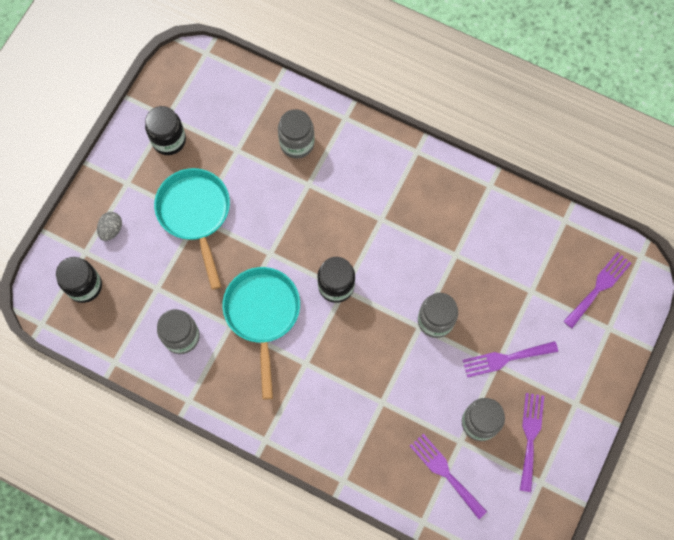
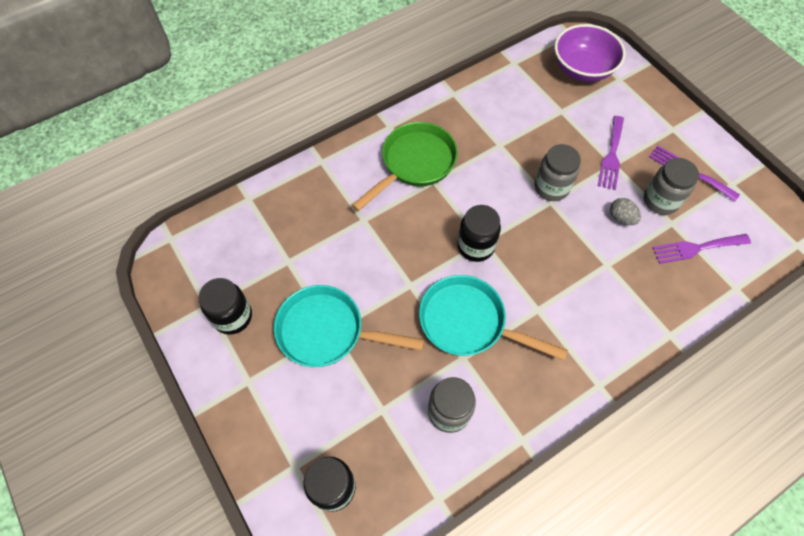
camera: 60 degrees left, 10 degrees down
grey egg [97,212,122,241] -> grey egg moved to [610,198,641,225]
grey jar [278,109,315,159] -> none
purple fork [563,252,631,328] -> purple bowl [555,24,626,82]
none -> green pan [352,122,458,211]

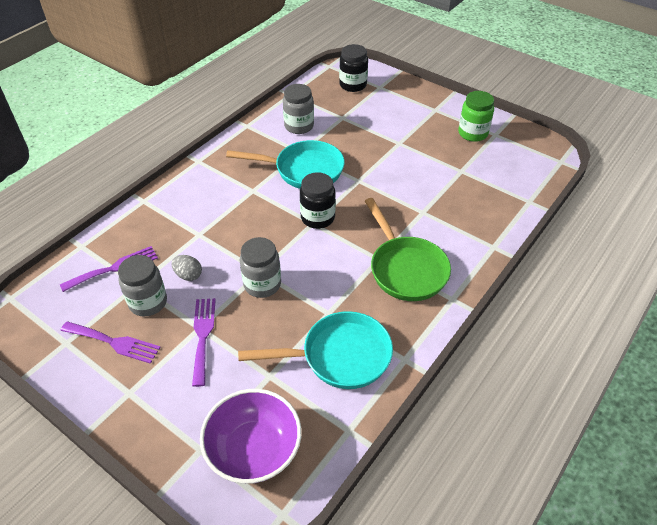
camera: 160 degrees right, 15 degrees down
black jar [199,278,252,335] -> green jar [458,91,494,142]
turquoise pan [274,285,424,367] -> turquoise pan moved to [238,311,393,389]
green pan [352,122,458,211] -> green pan turned 45 degrees counterclockwise [365,198,451,301]

